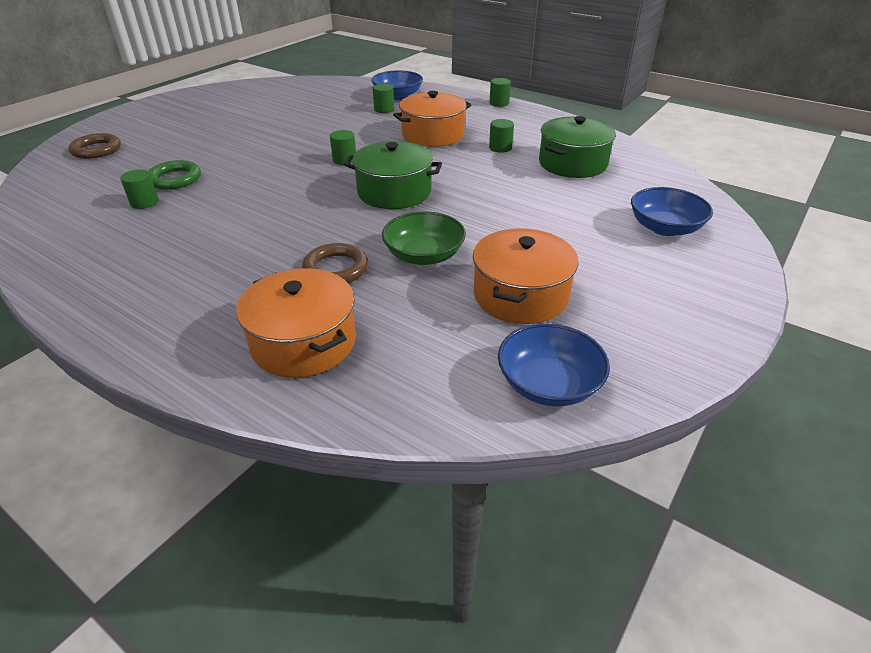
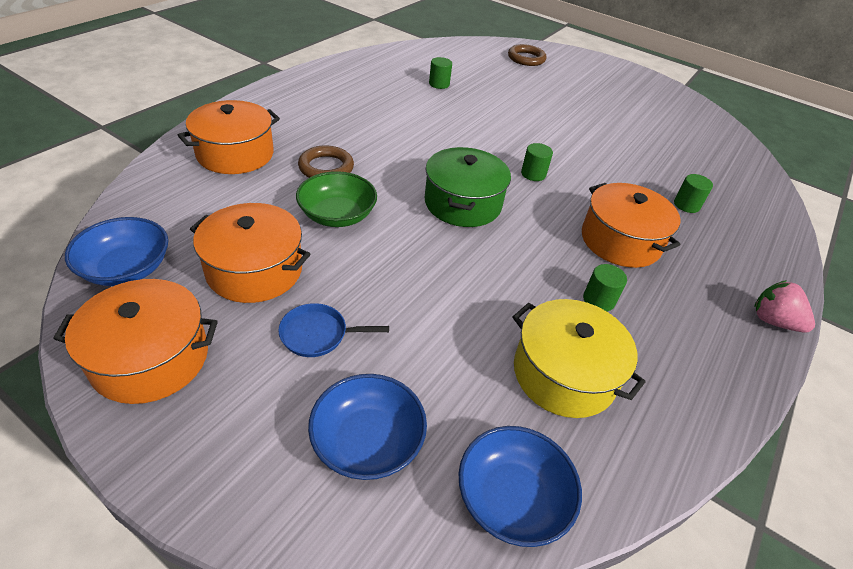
camera: 85 degrees right, 5 degrees up
green ring [148,160,201,190] -> none
blue bowl [371,70,423,100] -> blue bowl moved to [458,426,582,547]
green cylinder [489,78,511,107] -> pink strawberry [755,280,815,333]
green pot [539,116,616,178] -> yellow pot [513,299,646,418]
none -> orange pot [53,279,218,404]
none -> blue pan [278,303,389,357]

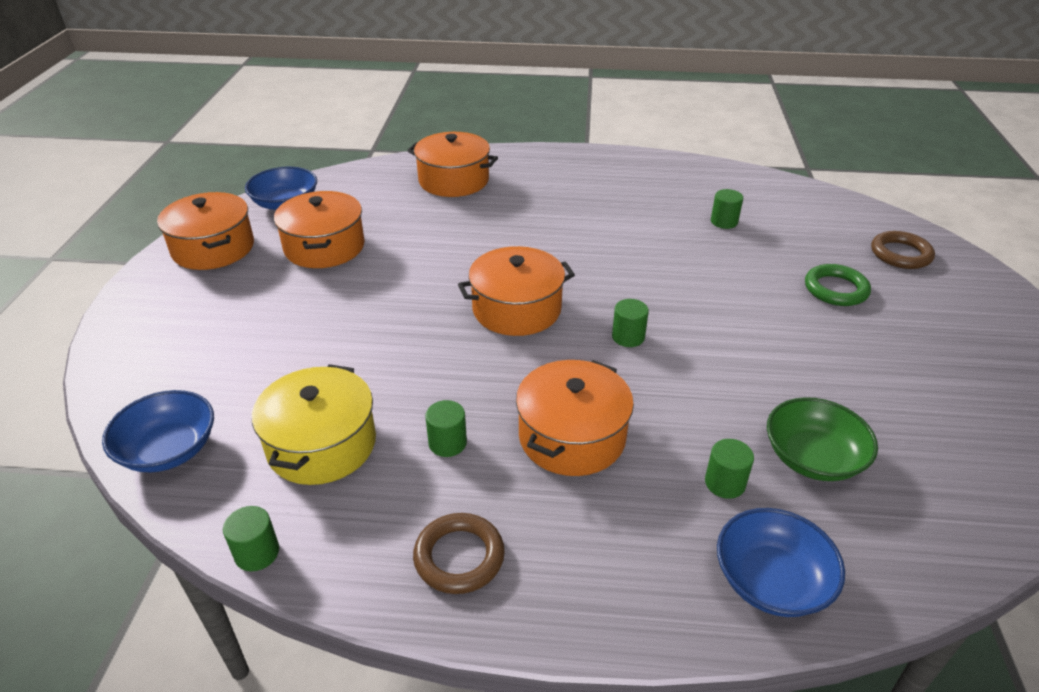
camera: 65 degrees right, 5 degrees down
blue pan [278,303,389,357] -> none
green bowl [296,171,377,227] -> green bowl moved to [767,397,878,481]
brown ring [298,145,354,178] -> brown ring moved to [413,513,505,594]
blue bowl [308,374,427,480] -> blue bowl moved to [717,508,845,617]
green pot [424,147,511,227] -> orange pot [458,246,575,336]
pink strawberry [755,280,815,333] -> none
none -> green cylinder [223,506,279,571]
none -> green ring [805,264,871,306]

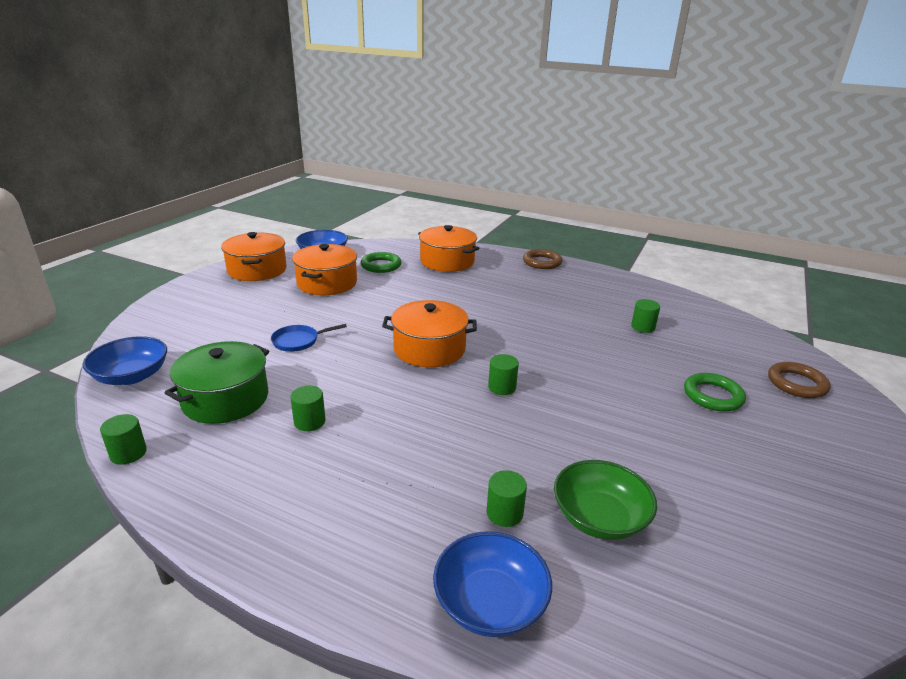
camera: 20 degrees right, 10 degrees down
yellow pot [252,364,376,485] -> green pot [164,341,269,424]
brown ring [413,513,505,594] -> brown ring moved to [523,249,563,269]
orange pot [516,360,634,476] -> none
none -> blue pan [271,324,347,352]
none -> green ring [361,252,401,273]

